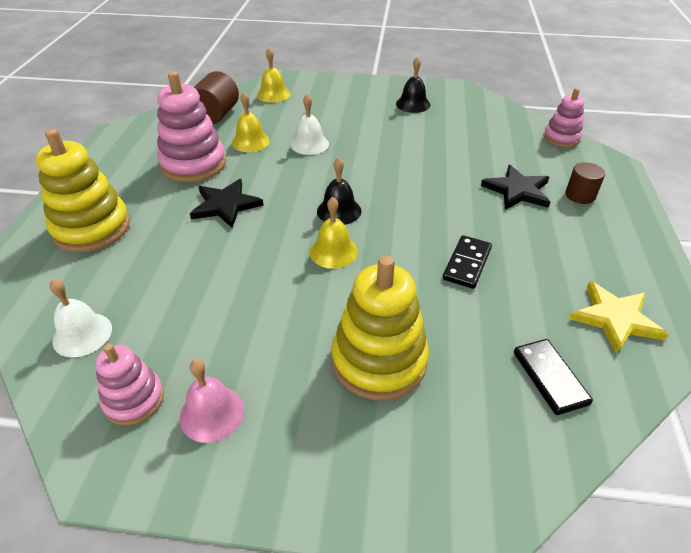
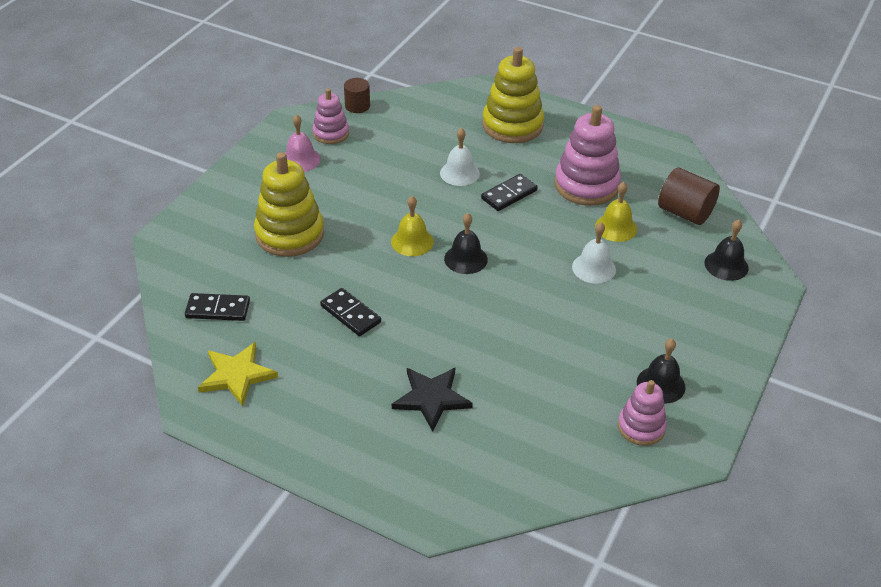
camera: 110 degrees right, 0 degrees up
white bell [49,279,112,357] -> white bell moved to [440,128,480,186]
black star [190,179,264,228] -> black domino [481,174,538,211]
yellow bell [257,48,291,103] -> black bell [704,220,749,281]
pink stacking toy [543,88,584,147] -> pink stacking toy moved to [618,380,667,446]
brown cylinder [565,162,605,204] -> brown cylinder moved to [344,78,370,113]

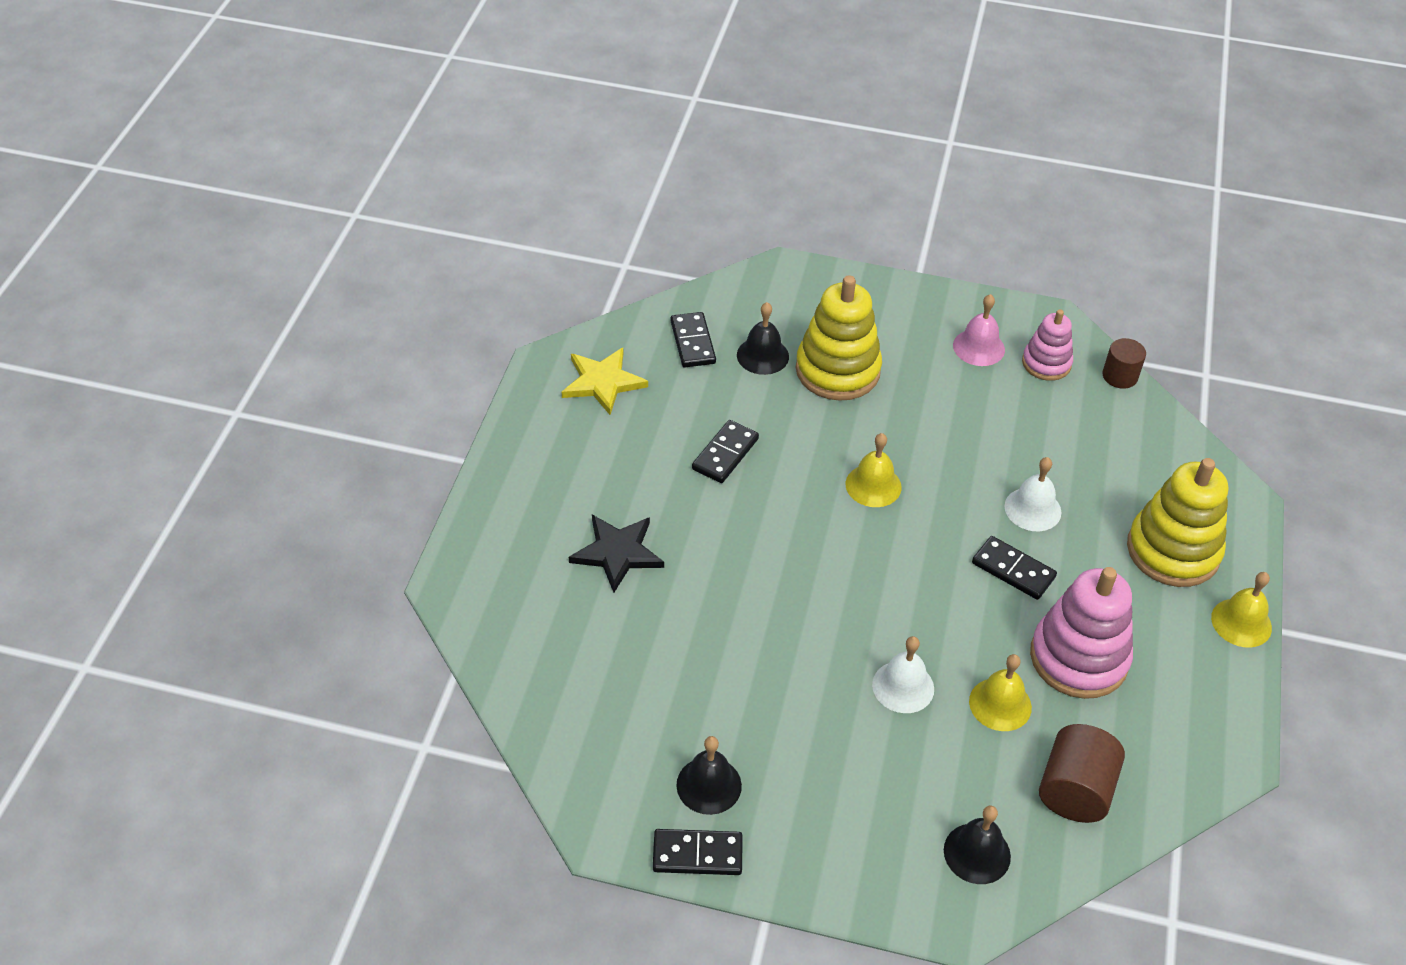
camera: 75 degrees right, 5 degrees up
black bell [444,213,488,274] -> black bell moved to [737,302,789,375]
pink stacking toy [618,380,667,446] -> none
none -> black domino [653,829,743,875]
none -> yellow bell [1211,572,1272,647]

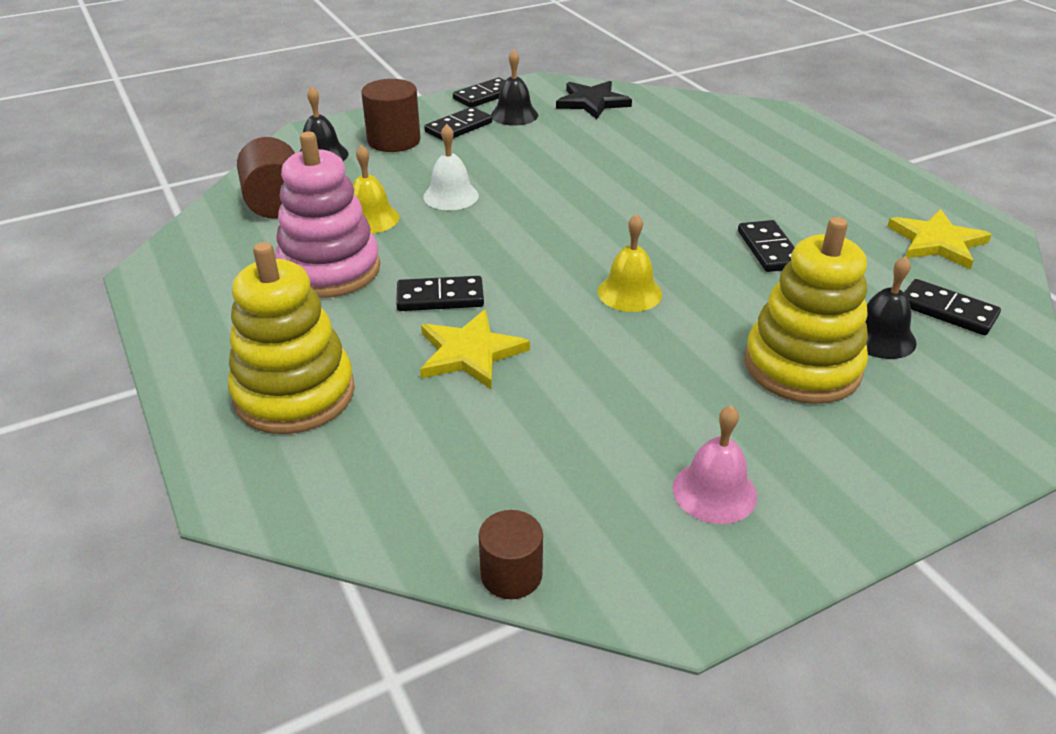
camera: 140 degrees right, 10 degrees down
black star [569,515,664,593] -> black star moved to [556,81,632,119]
white bell [1005,457,1061,531] -> yellow star [420,309,530,389]
pink stacking toy [1022,309,1073,381] -> none
yellow bell [1211,572,1272,647] -> none
none -> brown cylinder [361,79,421,152]
none -> black domino [424,107,492,141]

